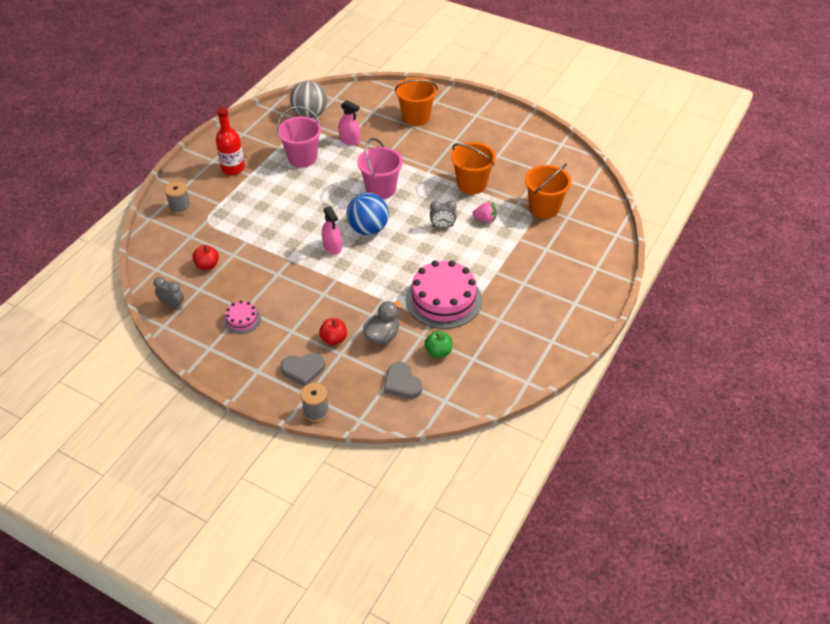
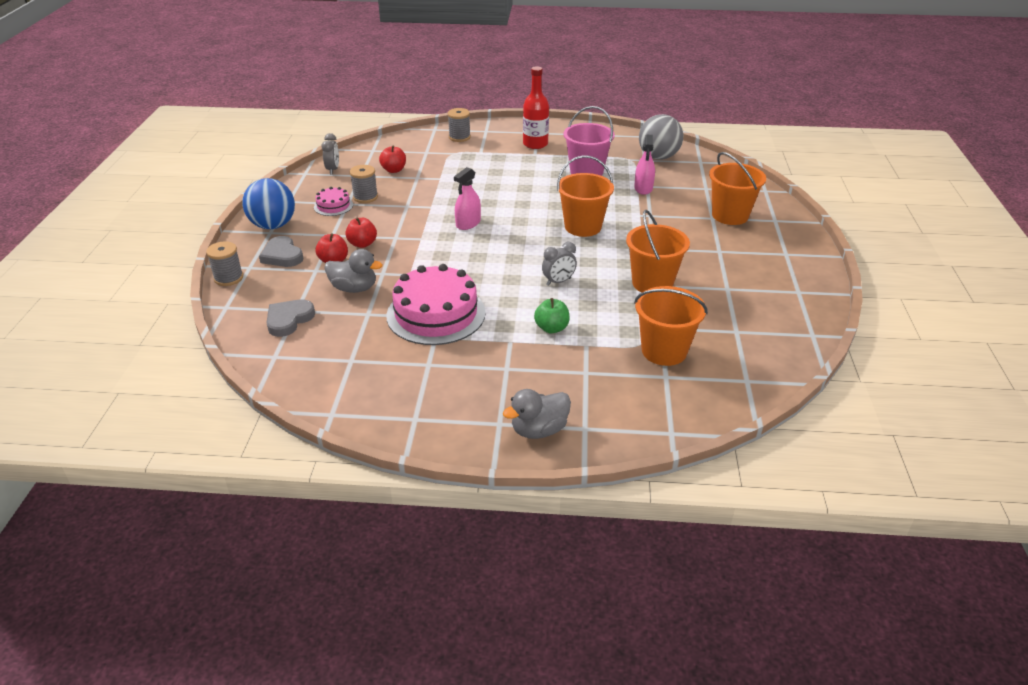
camera: 65 degrees right, 10 degrees down
blue ball [347,193,389,235] -> blue ball moved to [242,178,295,229]
pink bucket [357,138,403,199] -> orange bucket [557,155,614,237]
green apple [424,331,452,358] -> green apple moved to [534,298,570,333]
grey clock [430,200,457,228] -> grey clock turned 90 degrees counterclockwise [542,242,577,286]
pink strawberry [472,202,497,223] -> none
none -> red apple [345,217,377,248]
none -> grey spool [350,165,378,203]
none -> grey duck [503,389,571,439]

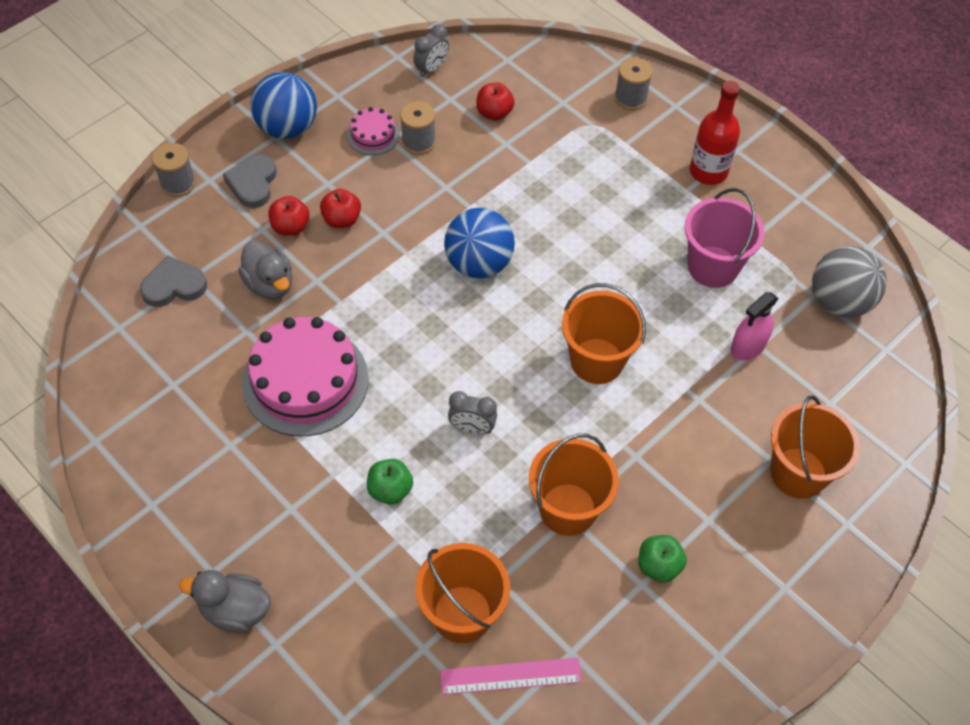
camera: 40 degrees right, 20 degrees up
pink spray bottle [454,167,481,230] -> blue ball [444,208,515,278]
none -> pink ruler [440,658,582,695]
none -> green apple [638,535,687,583]

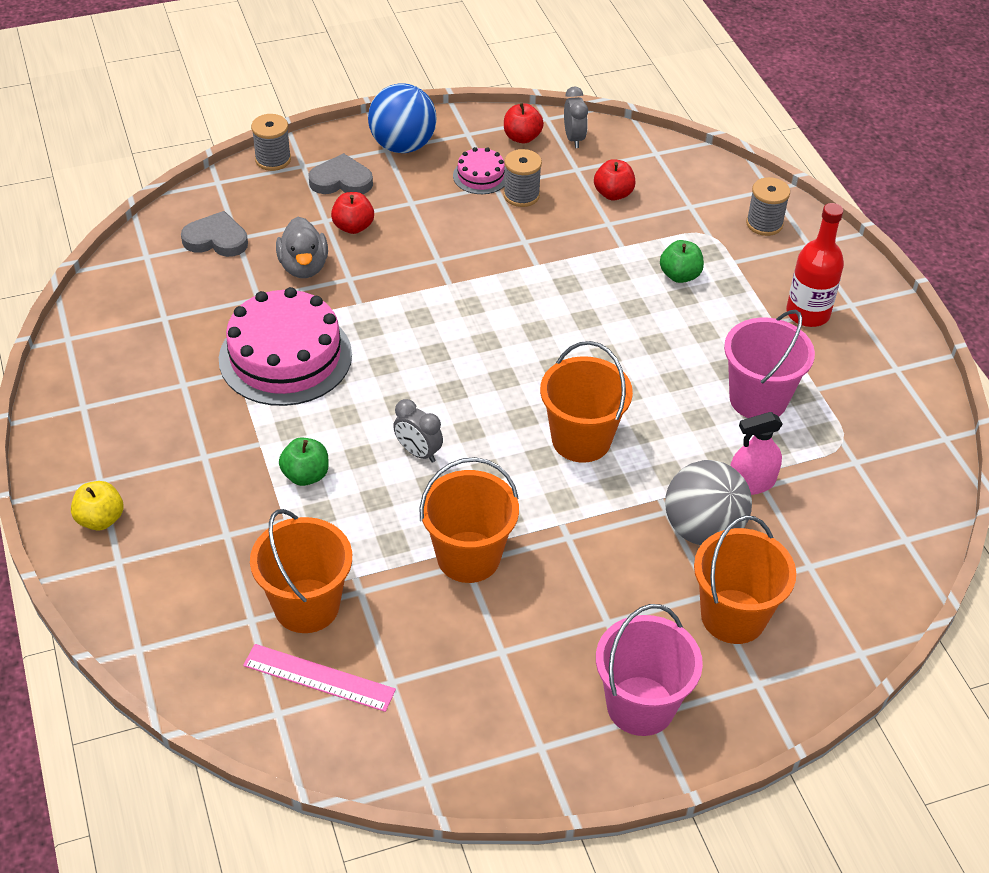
camera: 25 degrees right, 10 degrees down
grey duck [179,570,271,633] -> yellow apple [71,481,123,531]
grey heart [223,154,277,208] -> grey heart turned 60 degrees clockwise [308,153,373,194]
red apple [320,189,361,228] -> red apple moved to [504,103,544,144]
grey clock [413,24,449,77] -> grey clock turned 75 degrees counterclockwise [564,86,588,148]
blue ball [444,208,515,278] -> none
green apple [638,535,687,583] -> green apple moved to [660,240,704,283]
grey ball [812,246,887,318] -> grey ball moved to [665,460,752,545]
none -> pink bucket [596,604,703,736]

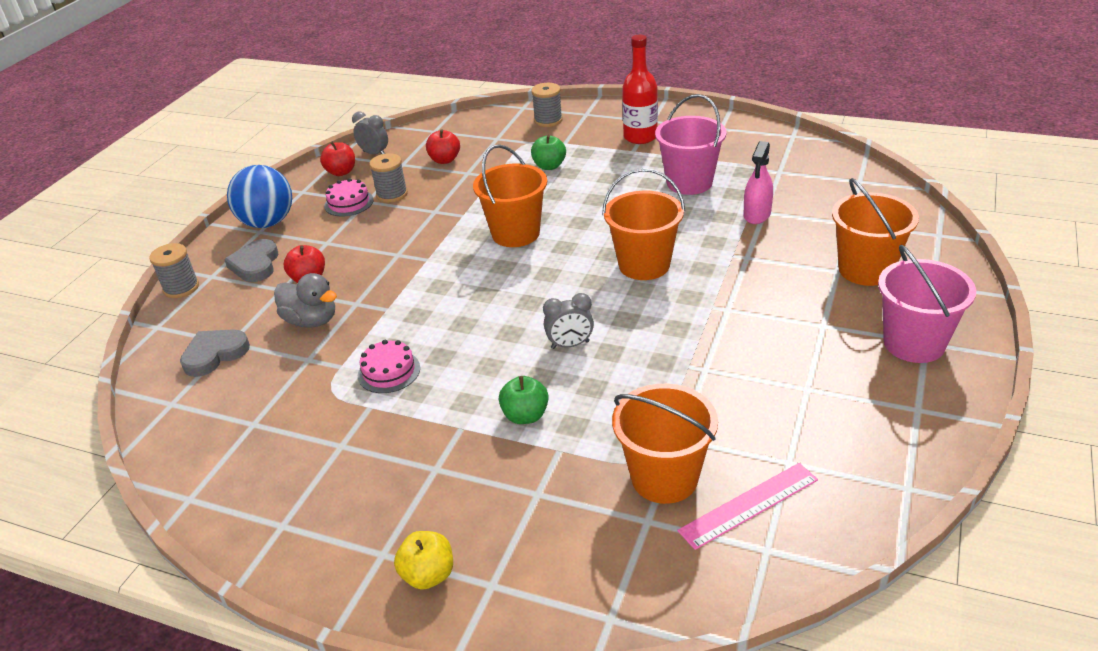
camera: 45 degrees left, 10 degrees down
pink cake [219,287,352,406] -> pink cake [358,340,420,393], size x0.47
grey heart [308,153,373,194] -> grey heart turned 45 degrees counterclockwise [224,239,278,282]
orange bucket [420,457,519,583] -> orange bucket moved to [473,144,547,247]
grey ball [665,460,752,545] -> none

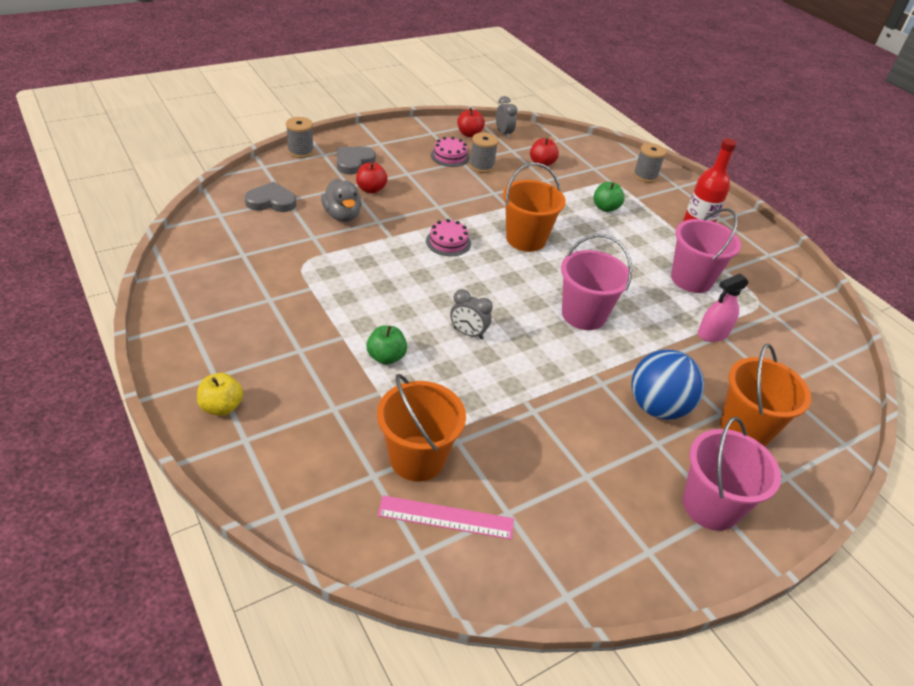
camera: 30 degrees right, 5 degrees up
blue ball [227,165,292,228] -> blue ball moved to [632,349,704,420]
pink cake [358,340,420,393] -> pink cake moved to [426,219,471,256]
orange bucket [602,168,685,280] -> pink bucket [561,234,632,330]

